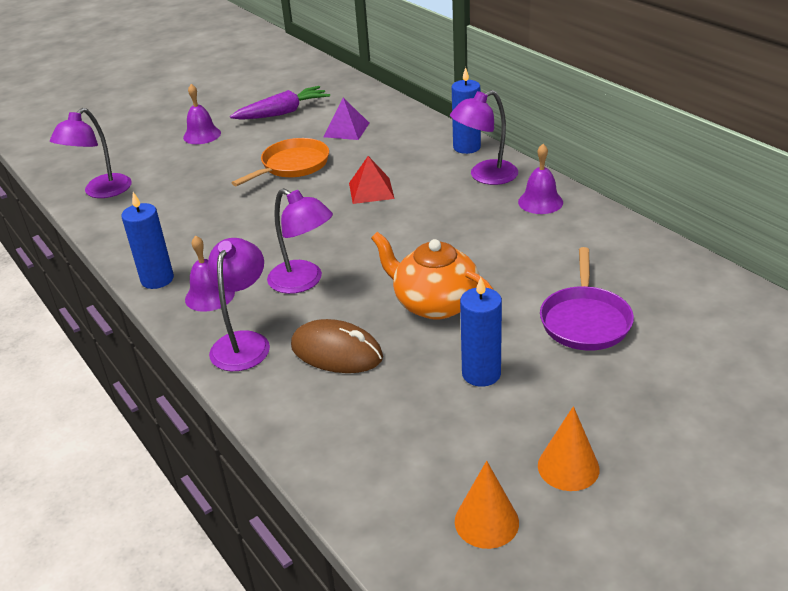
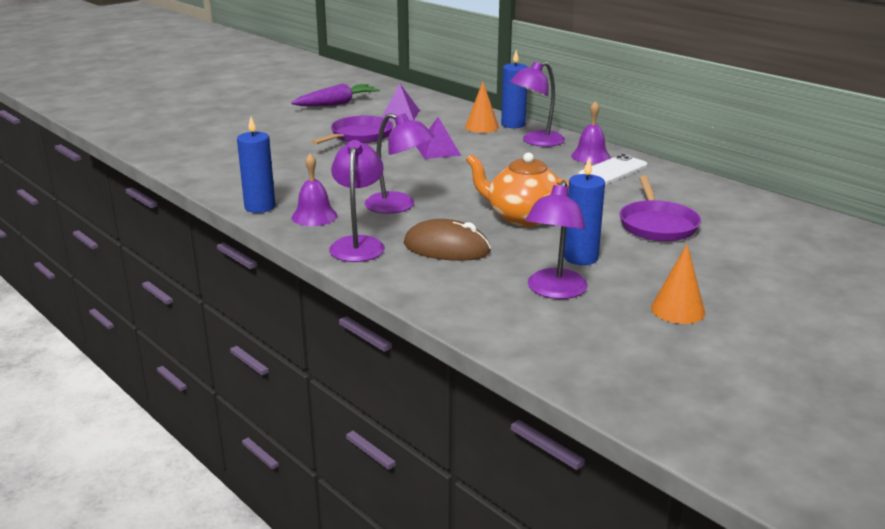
camera: 10 degrees left, 10 degrees down
purple lamp [50,108,132,198] -> purple lamp moved to [525,180,588,299]
purple bell [183,84,221,144] -> none
orange pan [231,138,329,186] -> purple pan [311,116,393,144]
red pyramid [349,156,395,204] -> purple pyramid [416,117,461,159]
orange cone [455,461,519,549] -> orange cone moved to [465,82,499,133]
none -> white phone [578,154,648,184]

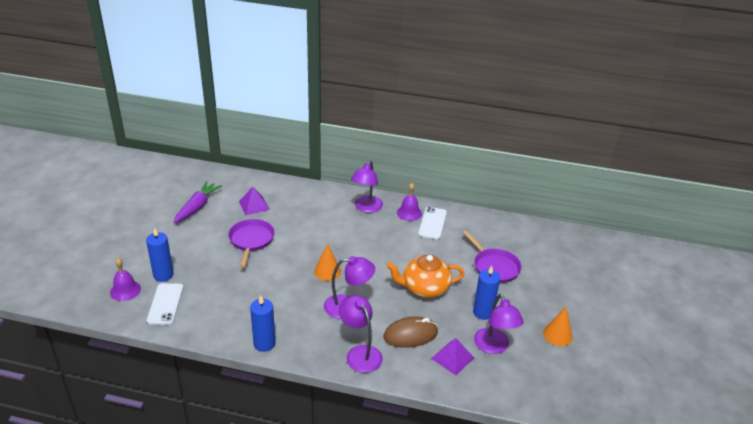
camera: 35 degrees left, 10 degrees up
purple bell [292,154,338,226] -> purple bell moved to [110,258,141,301]
purple pyramid [416,117,461,159] -> purple pyramid moved to [431,338,474,375]
orange cone [465,82,499,133] -> orange cone moved to [314,243,341,281]
blue candle [501,50,528,128] -> blue candle moved to [146,228,174,282]
none -> white phone [147,283,183,325]

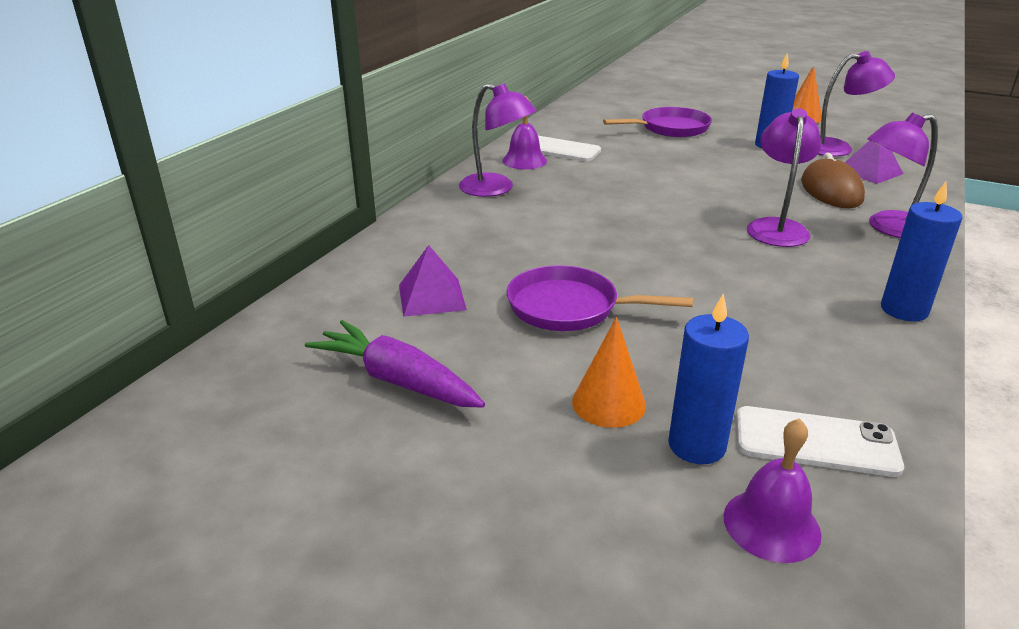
camera: 75 degrees left, 5 degrees down
orange cone [314,243,341,281] -> orange cone moved to [572,317,646,428]
orange teapot [386,255,465,298] -> none

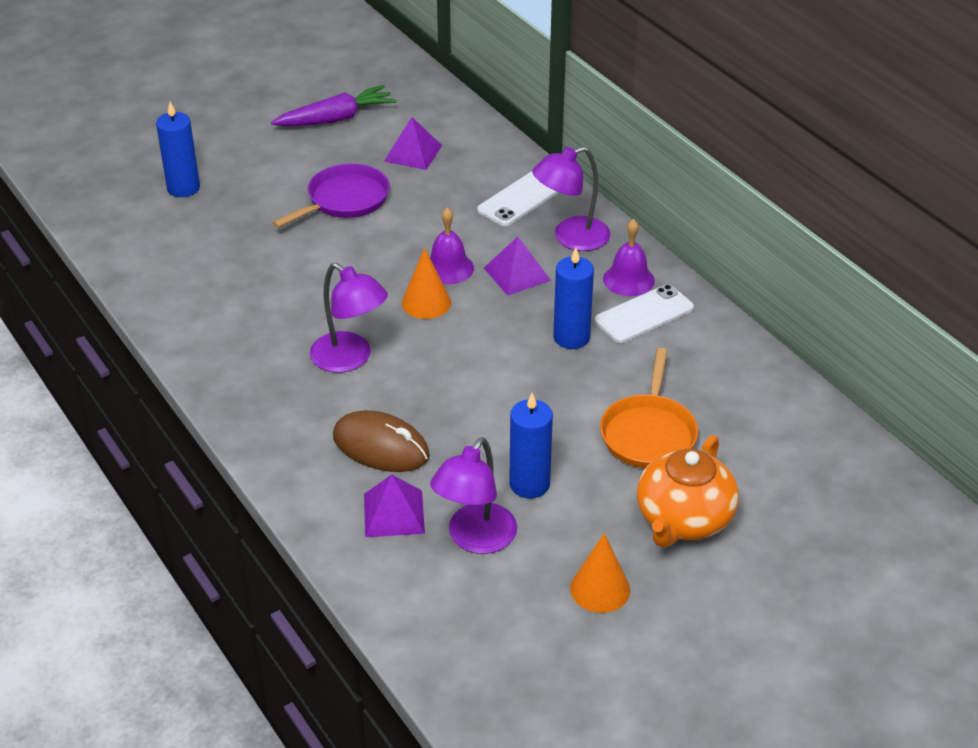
camera: 120 degrees right, 10 degrees up
orange cone [572,317,646,428] -> orange cone moved to [402,248,451,319]
purple pan [603,107,712,137] -> orange pan [600,348,698,468]
purple bell [723,418,822,563] -> purple bell moved to [430,208,474,284]
white phone [736,406,904,477] -> white phone moved to [477,172,559,226]
purple lamp [867,113,938,238] -> none
blue candle [881,181,962,321] -> blue candle moved to [553,248,594,349]
none -> purple pyramid [484,237,551,296]
none -> orange teapot [637,435,739,548]

